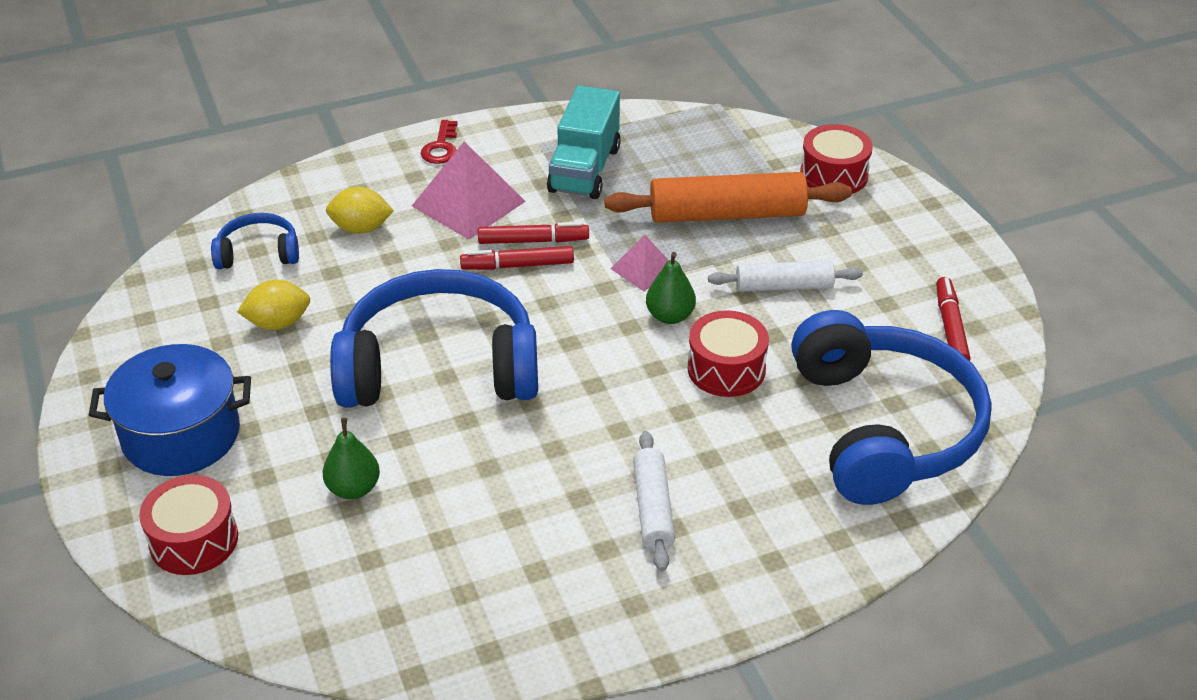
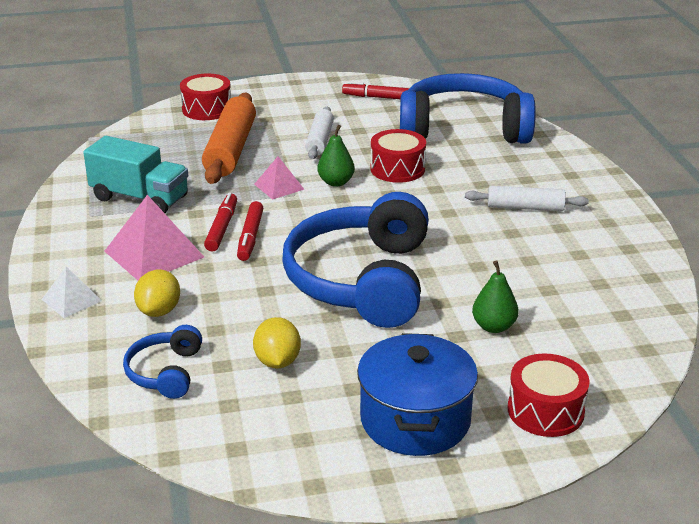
camera: 80 degrees left, 10 degrees down
red key [421,120,458,164] -> none
none -> white pyramid [42,266,102,318]

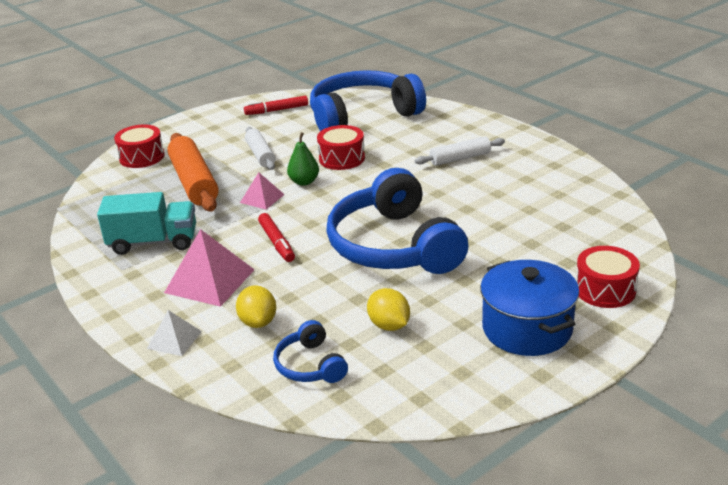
camera: 25 degrees left, 0 degrees up
red marker [204,193,237,251] -> none
green pear [472,260,518,333] -> none

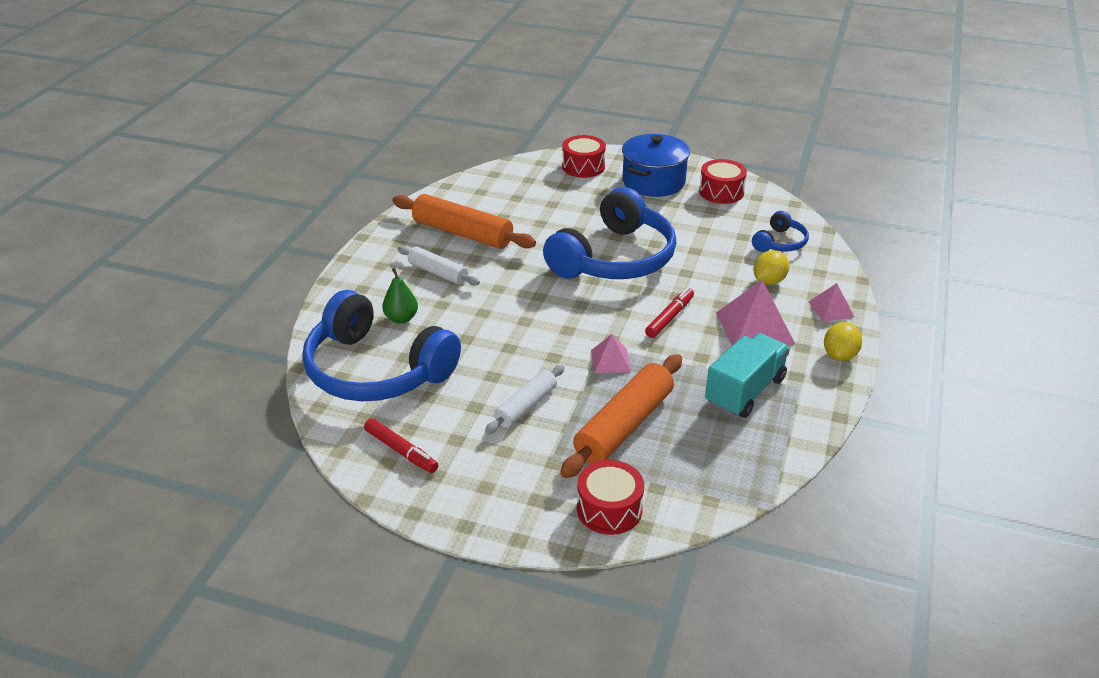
camera: 125 degrees left, 5 degrees up
turquoise truck [97,192,196,255] -> turquoise truck turned 75 degrees clockwise [705,333,790,418]
white pyramid [147,310,202,356] -> pink pyramid [809,283,854,322]
green pear [287,132,319,186] -> green pear moved to [382,268,418,324]
red drum [317,125,365,170] -> red drum moved to [699,159,747,204]
yellow lemon [367,288,410,331] -> yellow lemon moved to [824,322,862,361]
none -> orange rolling pin [392,194,536,249]

